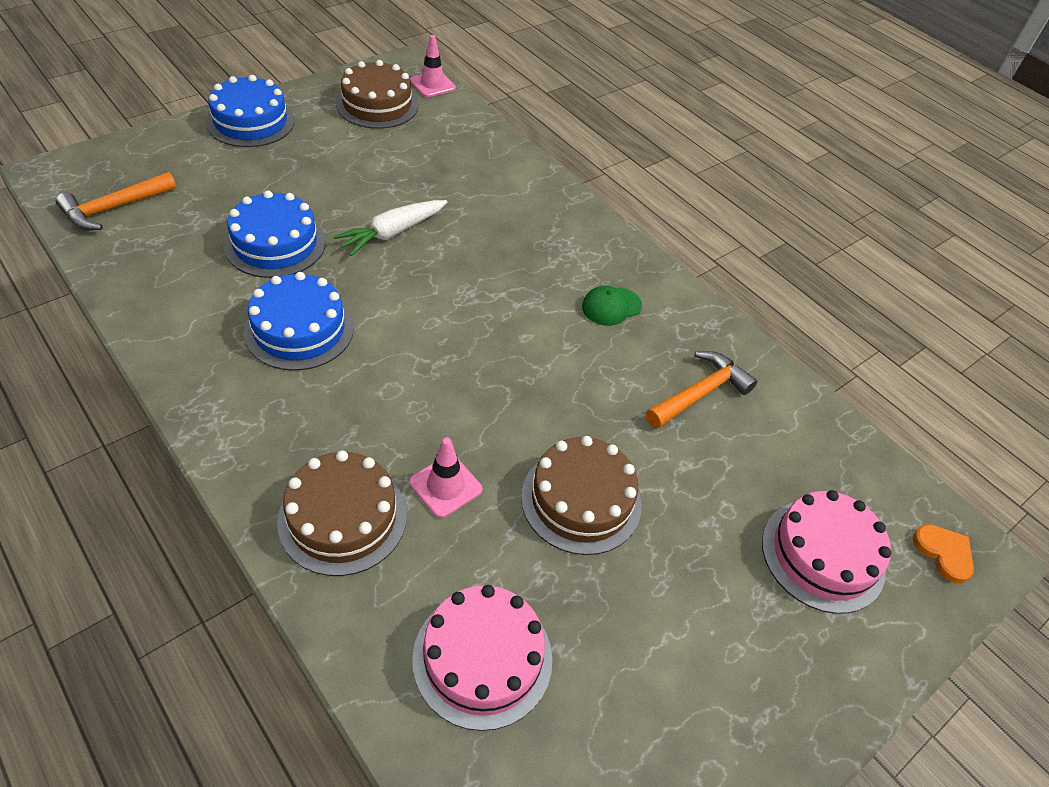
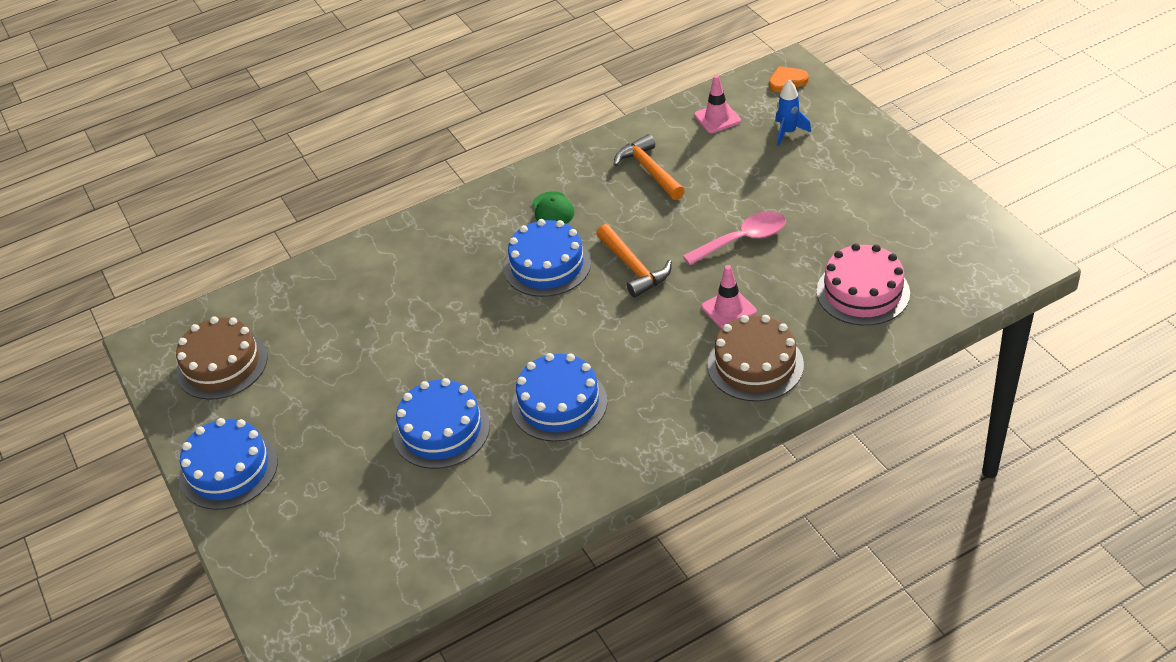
camera: 70 degrees left, 5 degrees down
orange hammer [56,172,177,230] -> orange hammer moved to [596,224,672,298]
white carrot [333,200,447,256] -> none
pink traffic cone [410,35,456,97] -> pink traffic cone moved to [694,75,741,133]
brown cake [521,436,642,555] -> pink spoon [683,211,786,265]
pink cake [762,490,891,614] -> blue rocket [775,80,811,146]
none -> blue cake [504,219,591,297]

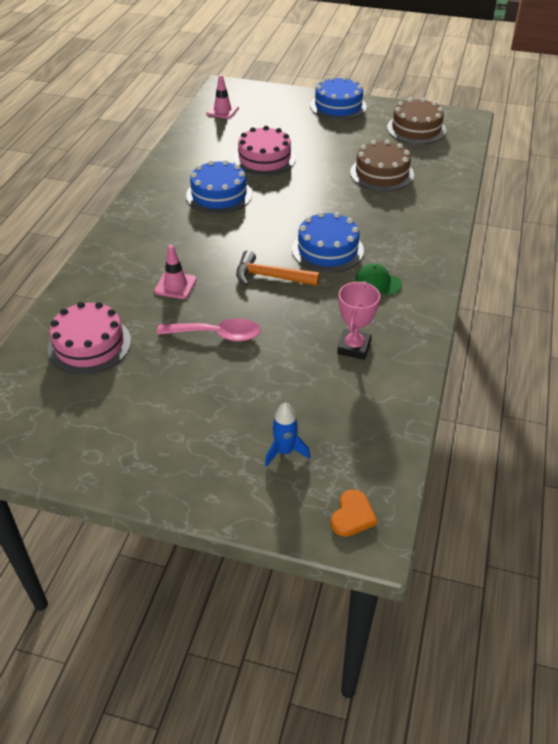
camera: 130 degrees right, 0 degrees up
blue cake [393,378,490,469] -> pink cake [234,126,296,176]
orange hammer [613,134,685,200] -> pink trophy [337,281,380,360]
pink spoon [683,211,786,265] -> pink spoon turned 105 degrees counterclockwise [157,318,261,342]
pink traffic cone [694,75,741,133] -> pink traffic cone moved to [206,75,239,119]
brown cake [707,315,804,401] -> brown cake moved to [350,140,414,191]

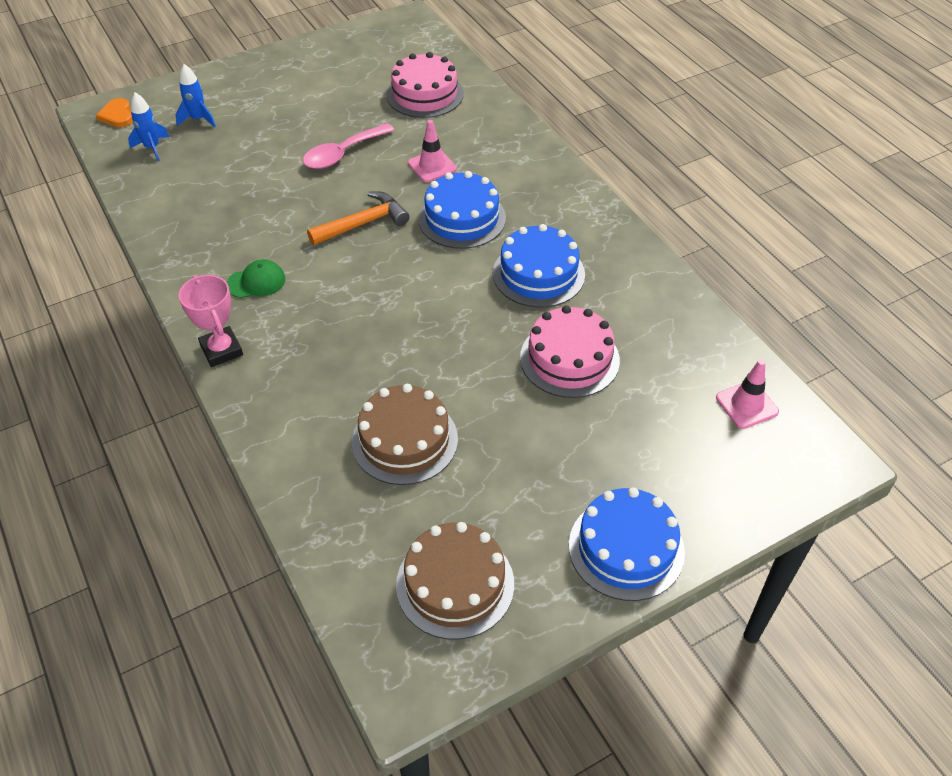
camera: 135 degrees right, 5 degrees up
blue cake [292,212,364,273] -> blue cake moved to [418,171,506,249]
pink trophy [337,281,380,360] -> pink trophy moved to [179,275,243,367]
none -> blue rocket [128,93,169,161]

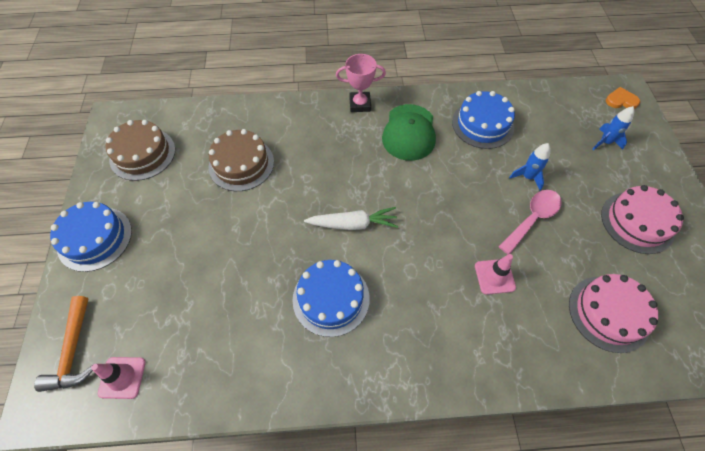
camera: 115 degrees right, 10 degrees up
blue rocket [128,93,169,161] -> blue rocket moved to [509,143,551,191]
green cap [227,259,285,298] -> green cap [382,104,436,161], size x1.82
pink spoon [303,123,395,169] -> pink spoon turned 60 degrees clockwise [499,190,562,254]
orange hammer [307,191,409,245] -> orange hammer moved to [34,296,93,392]
blue cake [418,171,506,249] -> blue cake moved to [452,91,515,149]
pink cake [520,305,620,398] -> pink cake moved to [601,185,684,254]
none -> white carrot [304,207,398,230]

